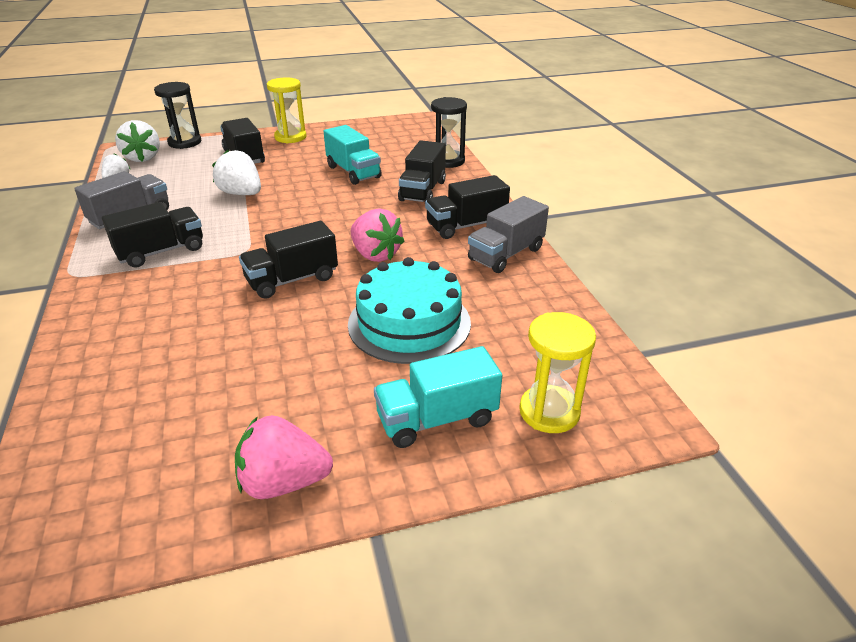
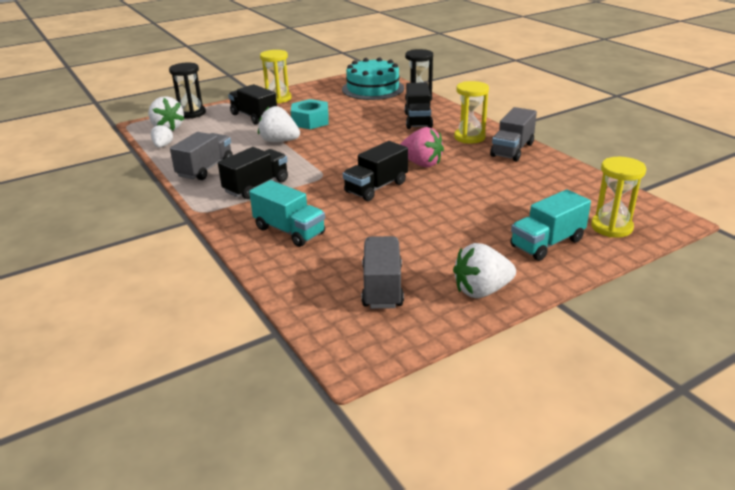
camera: 15 degrees left, 5 degrees down
pink strawberry [235,415,333,499] -> white strawberry [453,243,516,298]
turquoise truck [323,125,382,185] -> turquoise truck moved to [249,180,325,247]
turquoise cake [348,257,471,364] -> turquoise cake moved to [342,57,404,100]
black truck [425,175,510,239] -> yellow hourglass [454,81,489,144]
none -> turquoise nut [291,99,329,129]
none -> grey truck [361,236,404,309]

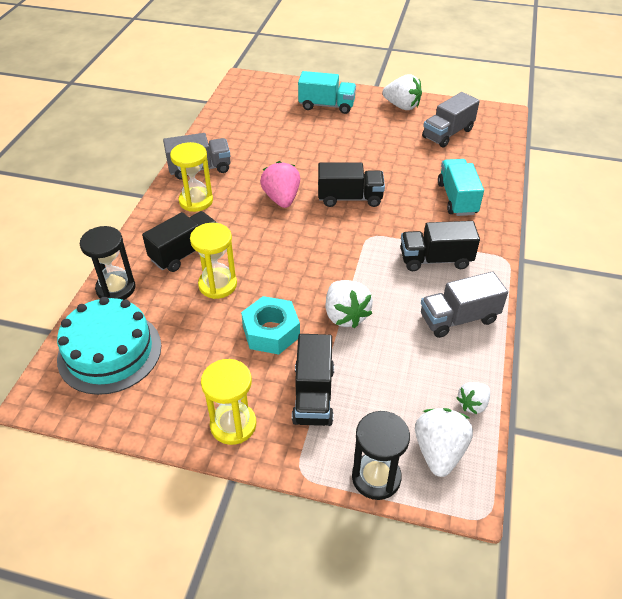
camera: 135 degrees left, 15 degrees up
yellow hourglass [591,157,646,238] -> yellow hourglass moved to [190,223,237,299]

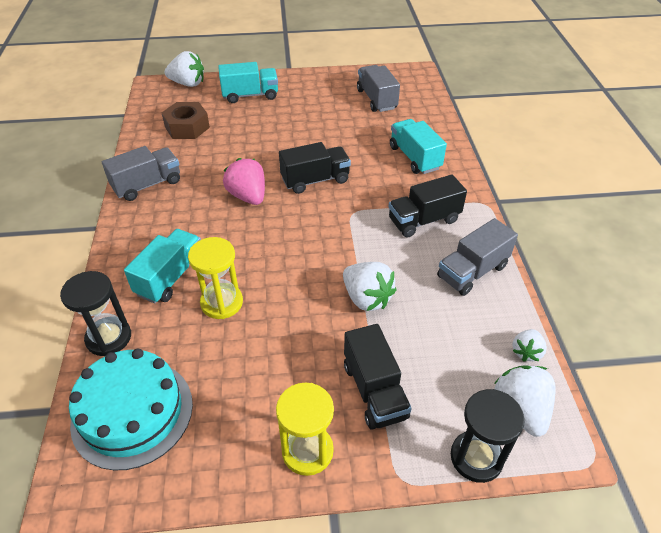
camera: 20 degrees left, 0 degrees up
black truck [142,211,217,272] -> turquoise truck [124,229,201,303]
yellow hourglass [170,142,213,212] -> none
turquoise nut [241,296,300,354] -> none
white strawberry [382,74,422,110] -> white strawberry moved to [165,51,204,87]
grey truck [422,92,480,148] -> grey truck turned 135 degrees clockwise [357,65,400,112]
none -> brown nut [162,102,210,139]

